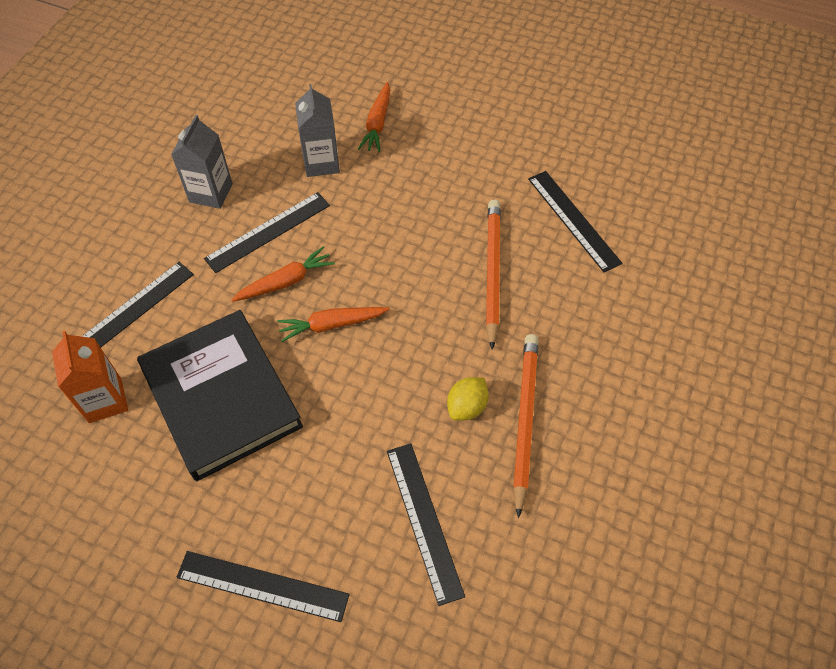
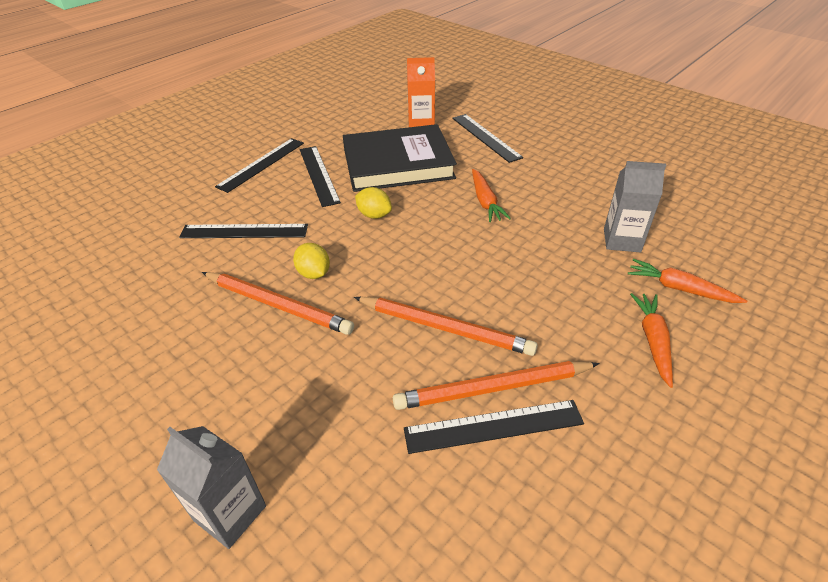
camera: 110 degrees right, 15 degrees down
grey carton [171,115,233,209] -> grey carton moved to [157,426,266,549]
black ruler [204,192,330,273] -> black ruler moved to [300,146,341,207]
orange carrot [277,307,390,342] -> orange carrot moved to [630,293,673,388]
none -> yellow lemon [355,187,392,219]
none -> orange pencil [393,361,600,410]

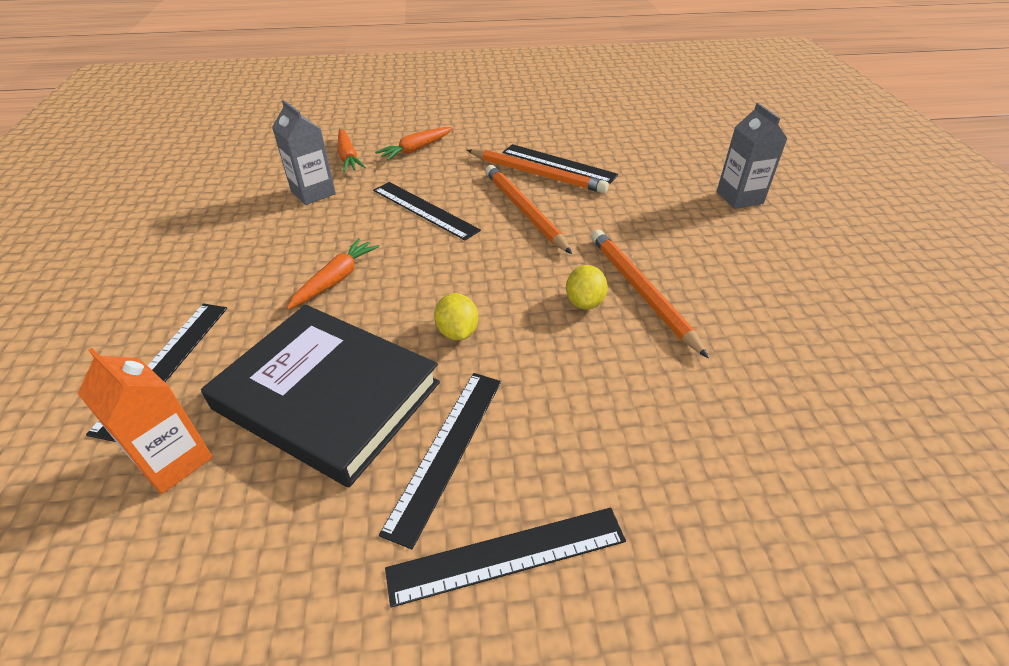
camera: 140 degrees left, 0 degrees up
black ruler [179,224,308,238] -> black ruler moved to [373,182,481,240]

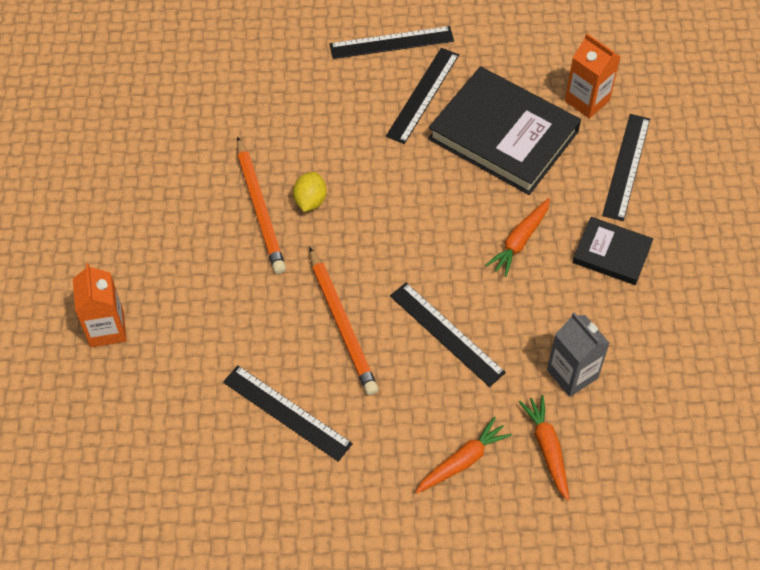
camera: 175 degrees left, 15 degrees up
yellow lemon [434,293,478,340] -> none
orange pencil [467,149,609,193] -> none
grey carton [717,103,788,209] -> orange carton [73,263,127,347]
none -> black book [573,217,653,285]

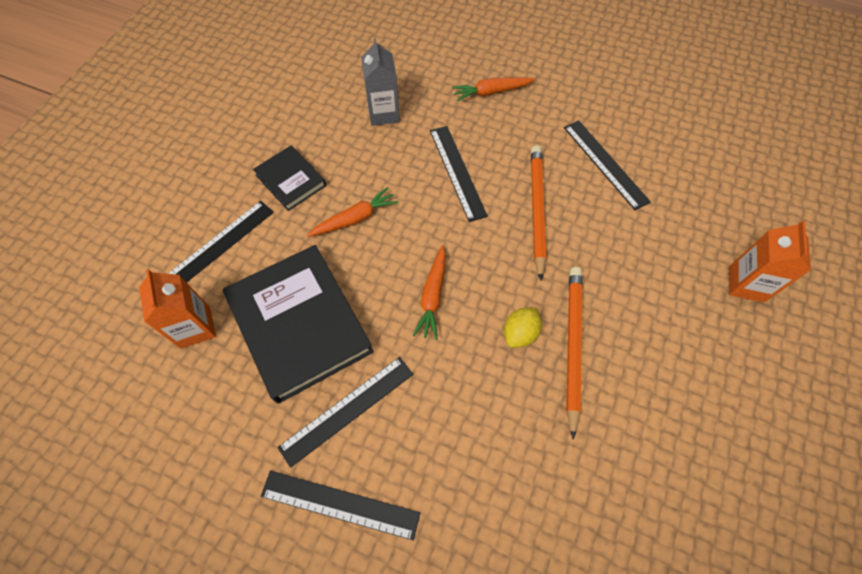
camera: 155 degrees left, 5 degrees up
orange carrot [519,395,569,501] -> orange carrot moved to [413,245,446,340]

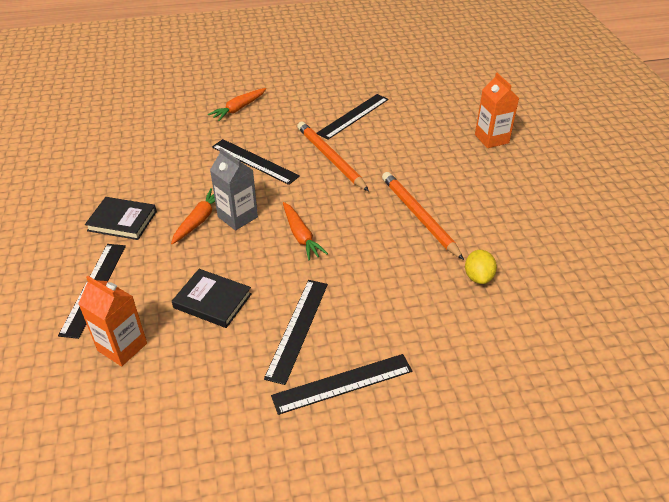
camera: 35 degrees left, 20 degrees down
black book [223,245,374,404] -> black book [172,269,252,328], size x0.52
grey carton [361,38,400,126] -> grey carton moved to [210,148,258,230]
yellow lemon [504,308,542,348] -> yellow lemon moved to [465,250,497,284]
black ruler [564,120,651,210] -> black ruler turned 75 degrees counterclockwise [316,94,389,140]

